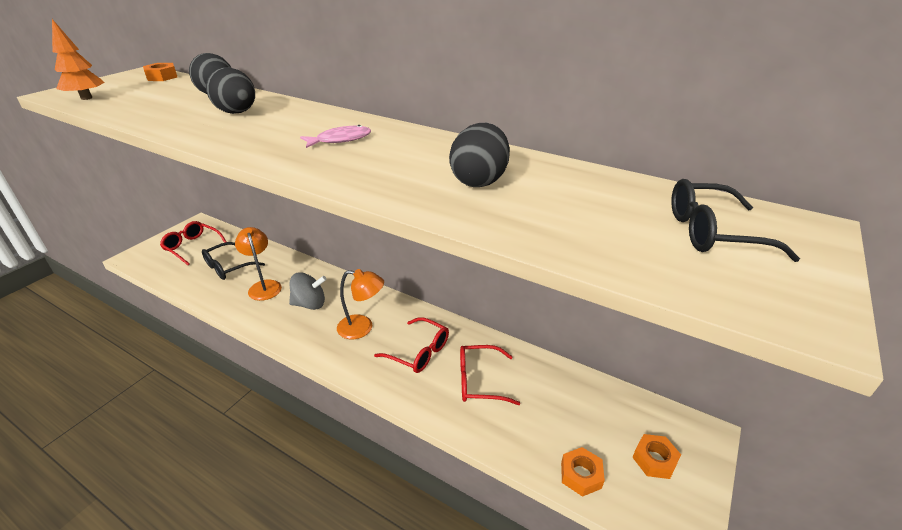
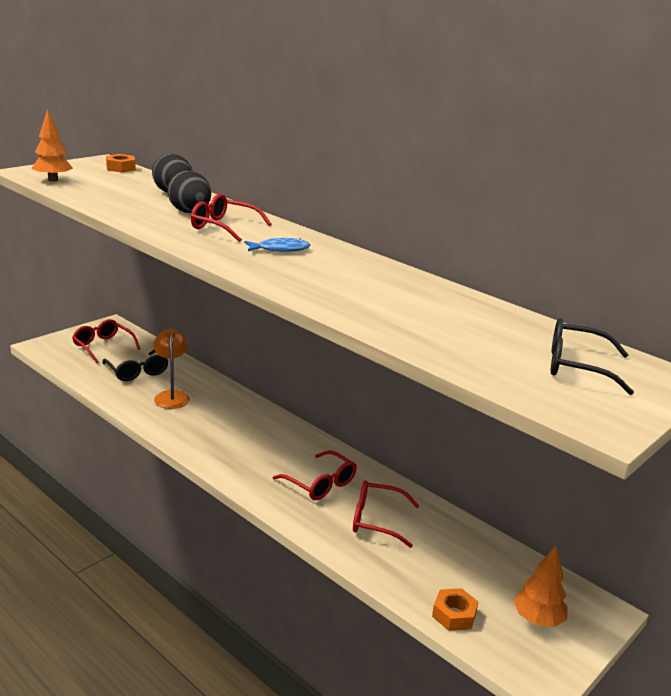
camera: 10 degrees right, 10 degrees down
black glasses [202,242,265,280] -> black glasses turned 90 degrees counterclockwise [102,350,169,381]
grey spinning top [289,272,327,310] -> none
pink fish [300,125,371,148] -> blue fish [244,238,311,252]
orange lamp [337,269,384,339] -> none
black egg [449,123,510,187] -> none
orange nut [632,434,681,479] -> orange tree [513,545,568,627]
none -> red glasses [191,194,271,242]

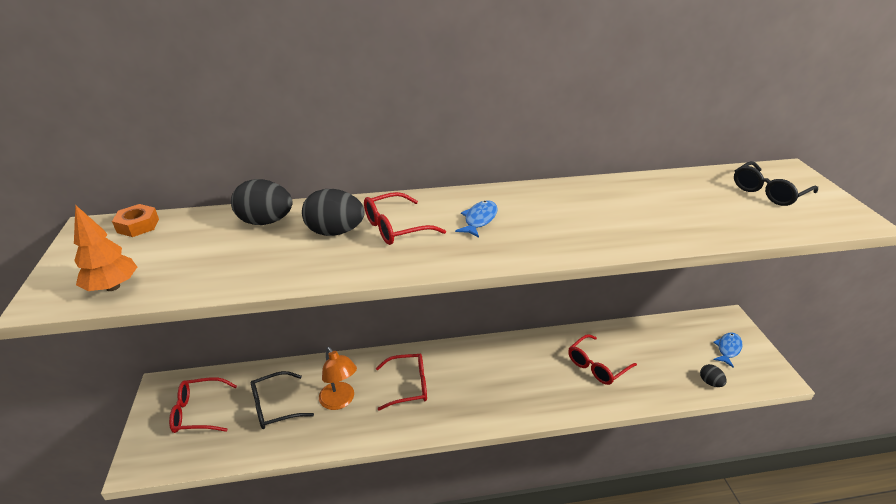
camera: 50 degrees left, 10 degrees up
black glasses [102,350,169,381] -> black glasses turned 150 degrees clockwise [251,371,314,429]
orange lamp [153,328,190,409] -> orange lamp turned 150 degrees counterclockwise [319,347,357,410]
red glasses [273,450,357,500] -> red glasses moved to [376,353,427,411]
orange nut [432,588,478,631] -> black egg [700,364,727,387]
orange tree [513,545,568,627] -> blue fish [713,332,743,368]

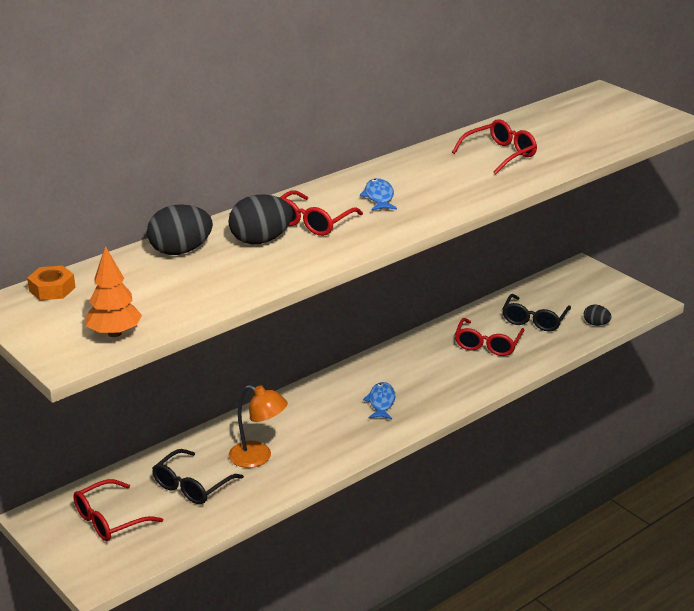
camera: 30 degrees left, 5 degrees down
red glasses [376,353,427,411] -> red glasses moved to [452,119,537,174]
blue fish [713,332,743,368] -> blue fish moved to [363,382,395,419]
black glasses [734,161,818,206] -> black glasses moved to [503,294,571,331]

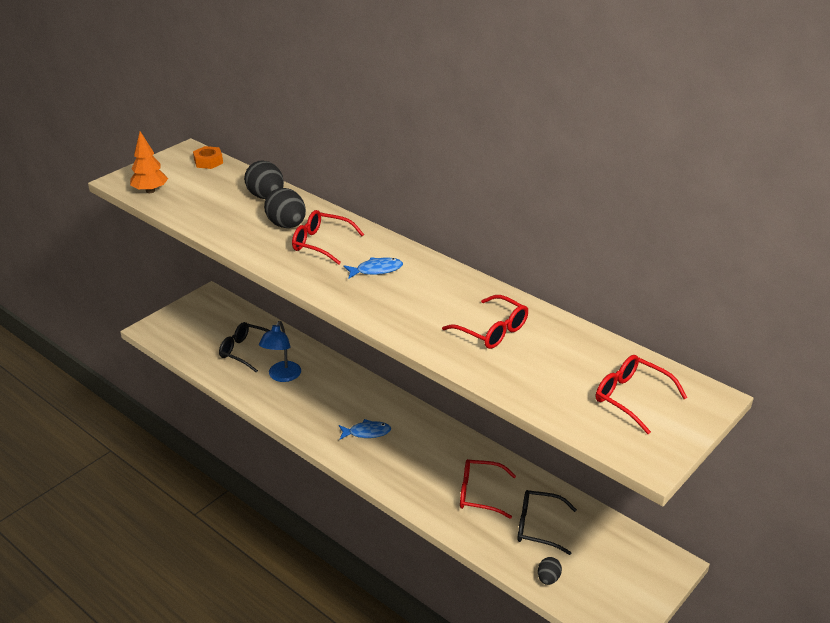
camera: 80 degrees right, 5 degrees up
red glasses [73,479,163,541] -> red glasses moved to [596,355,687,434]
orange lamp [229,385,288,468] -> blue lamp [259,321,301,382]

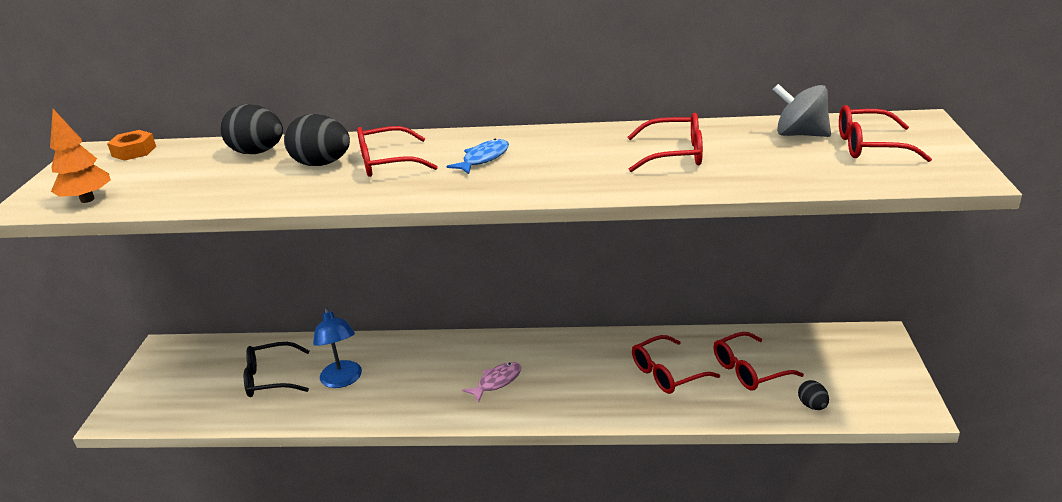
camera: 35 degrees left, 5 degrees down
blue fish [339,419,391,440] -> pink fish [462,362,521,402]
black glasses [517,490,577,555] -> red glasses [713,332,804,391]
none -> grey spinning top [773,84,831,137]

